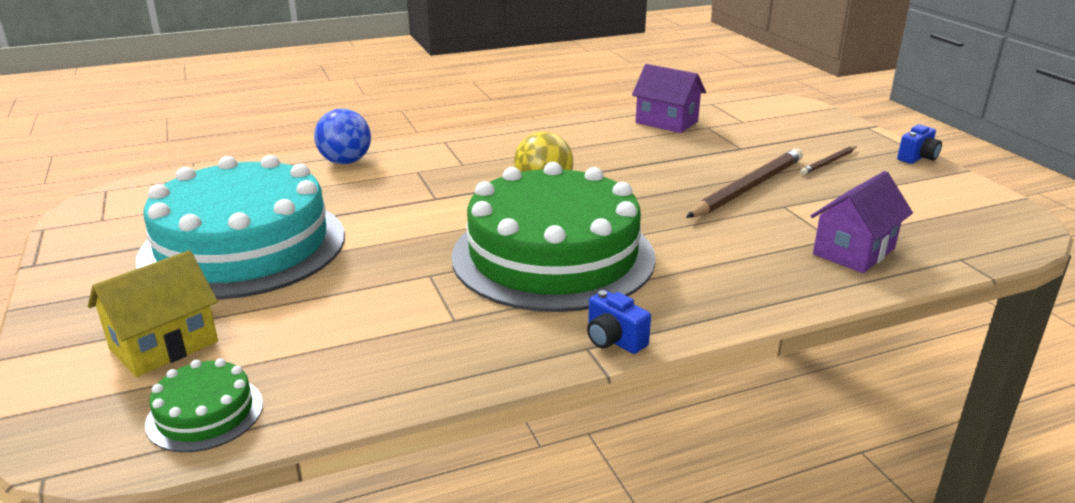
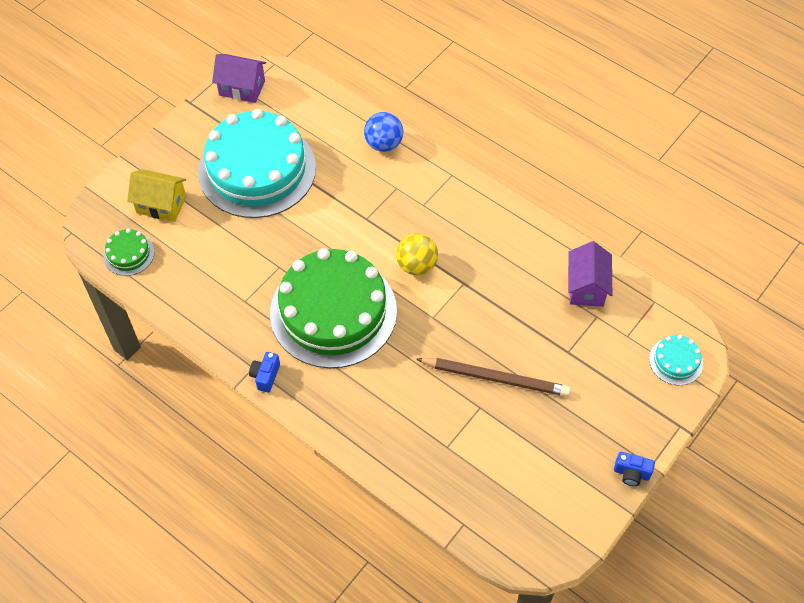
camera: 60 degrees right, 30 degrees up
brown pencil [800,146,857,175] -> none
purple house [811,171,913,273] -> purple house moved to [212,54,266,103]
none -> turquoise cake [649,335,703,385]

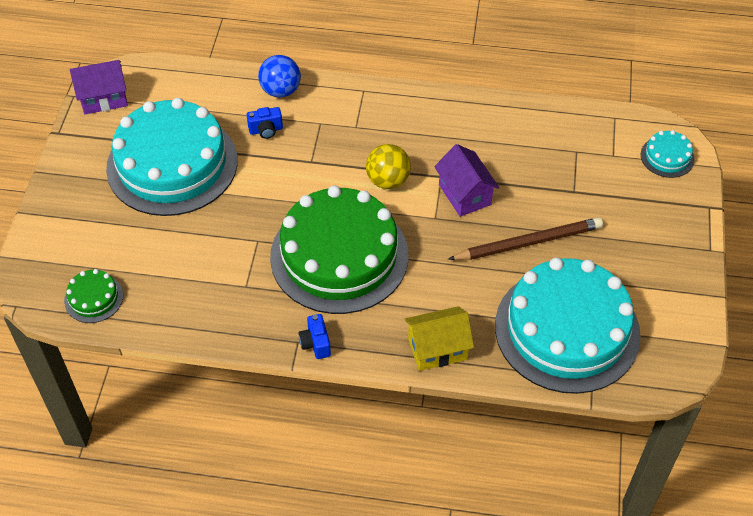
camera: 30 degrees left, 5 degrees down
yellow house [127,169,186,222] -> yellow house moved to [404,306,474,371]
purple house [568,241,612,307] -> purple house moved to [434,144,499,217]
blue camera [614,452,655,486] -> blue camera moved to [247,107,283,139]
none -> turquoise cake [495,257,641,394]

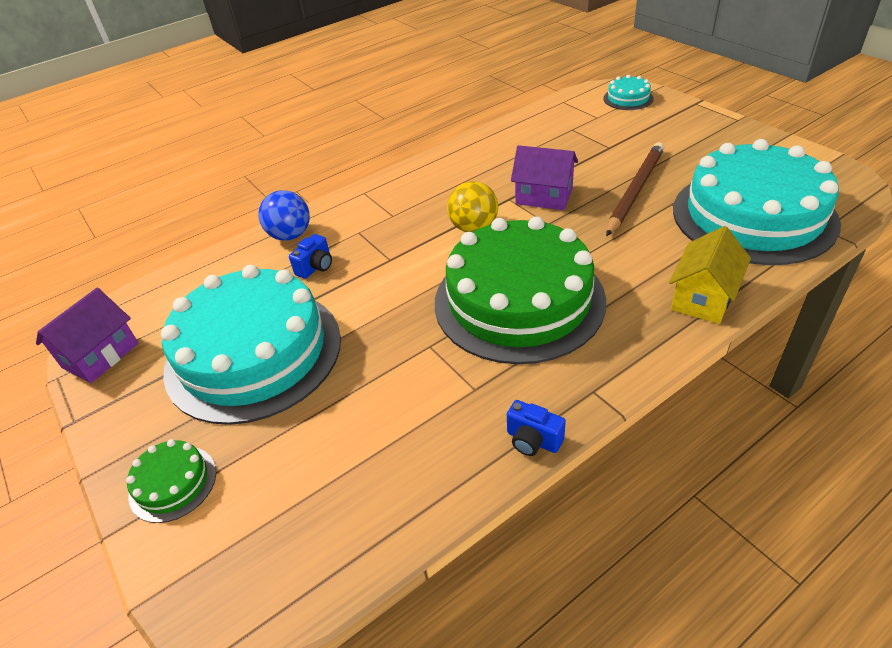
camera: 40 degrees left, 10 degrees down
green cake [64,269,123,323] -> green cake moved to [126,439,216,523]
blue camera [298,314,331,359] -> blue camera moved to [507,400,566,456]

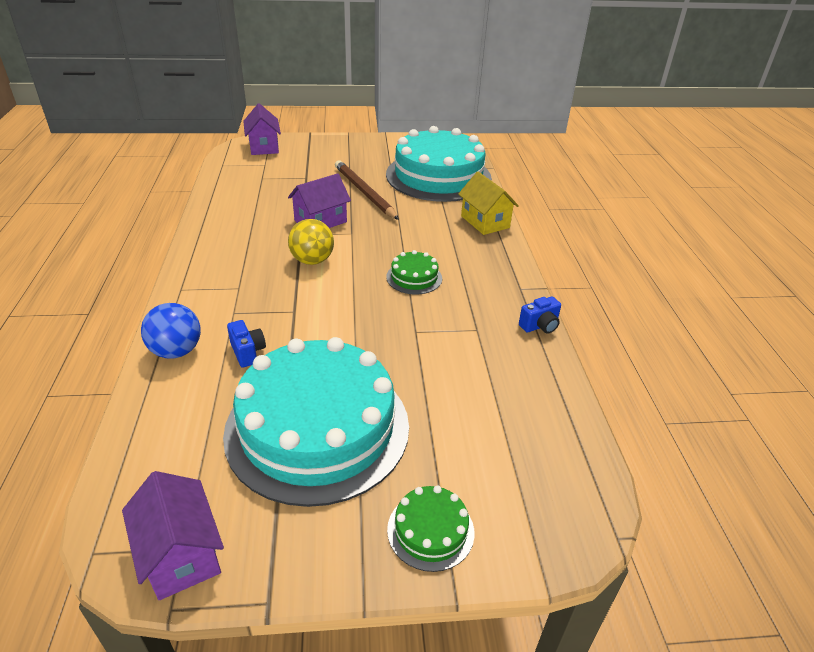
camera: 65 degrees left, 5 degrees down
green cake [435,216,606,364] -> green cake [386,250,442,294], size x0.41
turquoise cake [603,75,654,110] -> purple house [243,103,281,155]

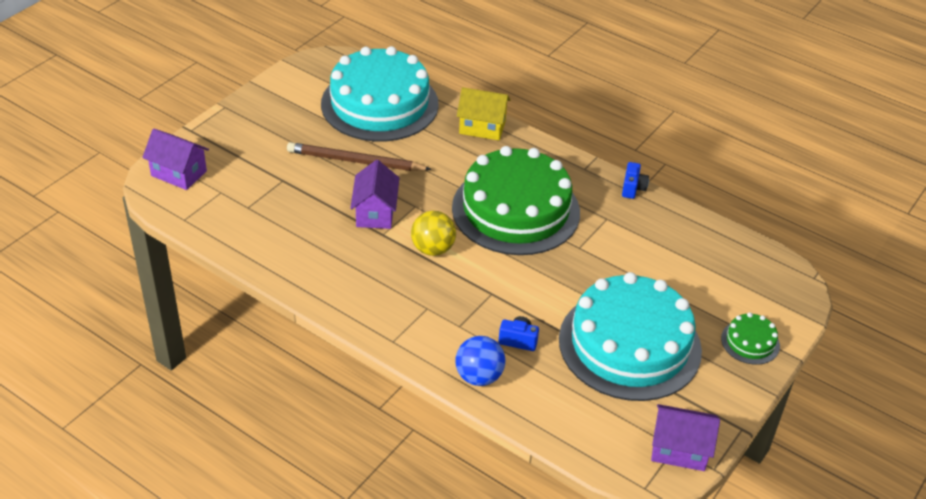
camera: 50 degrees left, 5 degrees up
green cake [386,250,442,294] -> green cake [452,146,580,255], size x2.43

